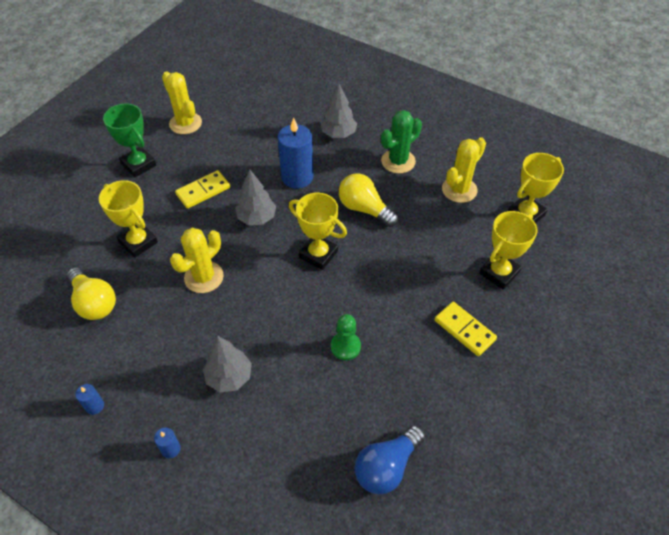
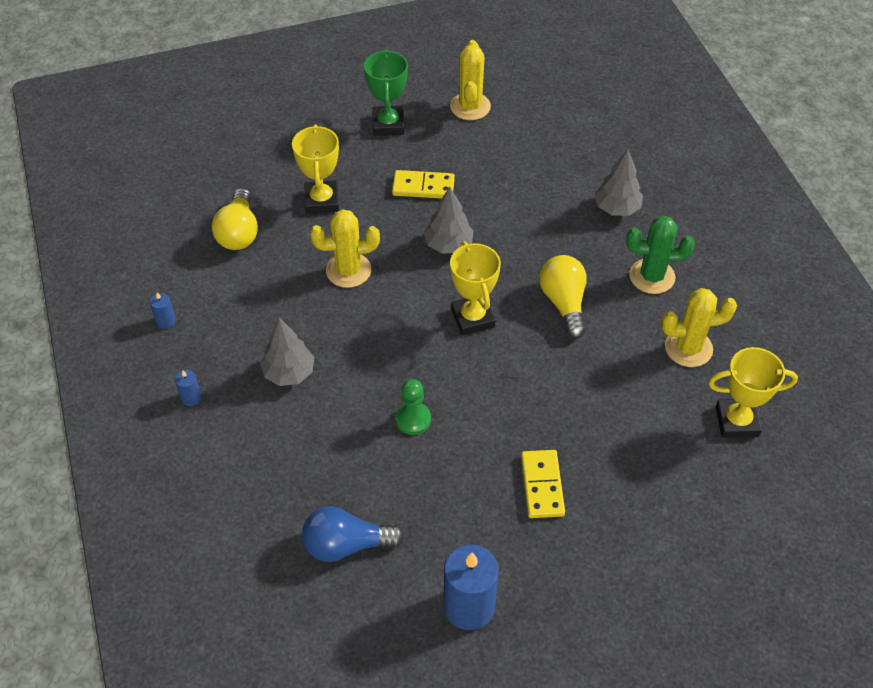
camera: 40 degrees right, 0 degrees up
blue candle [278,118,314,189] -> blue candle moved to [444,545,498,630]
yellow trophy [479,211,537,289] -> none

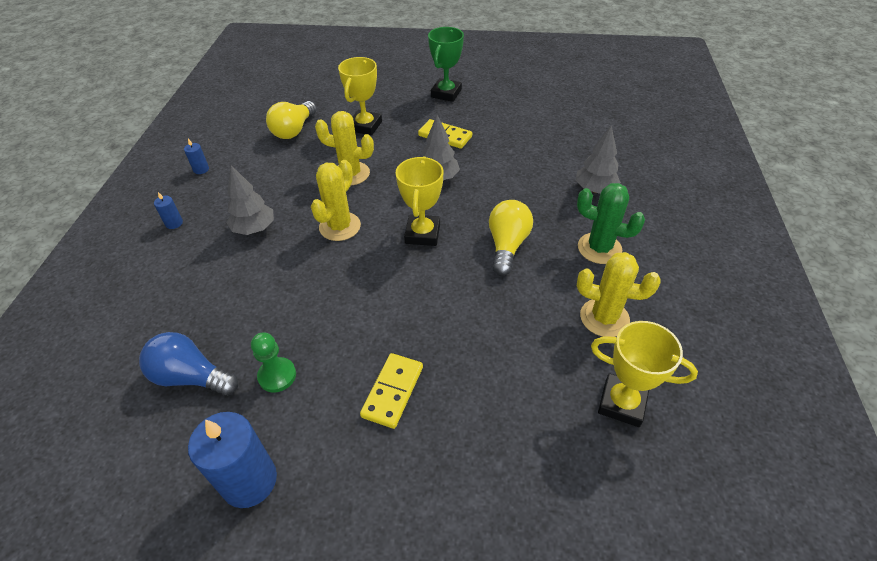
camera: 25 degrees right, 5 degrees down
green pawn [395,379,431,435] -> green pawn moved to [251,332,296,392]
yellow cactus [450,40,491,120] -> yellow cactus moved to [311,160,361,241]

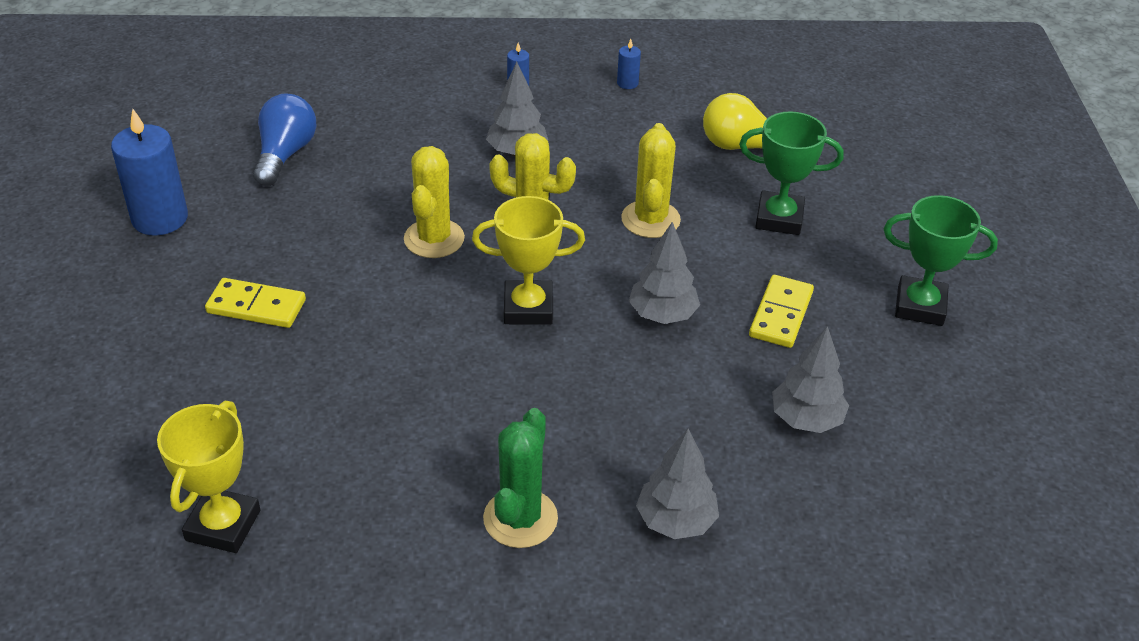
camera: 80 degrees right, 5 degrees down
green pawn [251,332,296,392] -> none
yellow trophy [338,57,382,136] -> green trophy [739,111,844,235]
yellow light bulb [489,200,533,276] -> none
yellow cactus [577,252,661,337] -> yellow cactus moved to [404,146,465,258]
none -> grey tree [772,326,849,433]

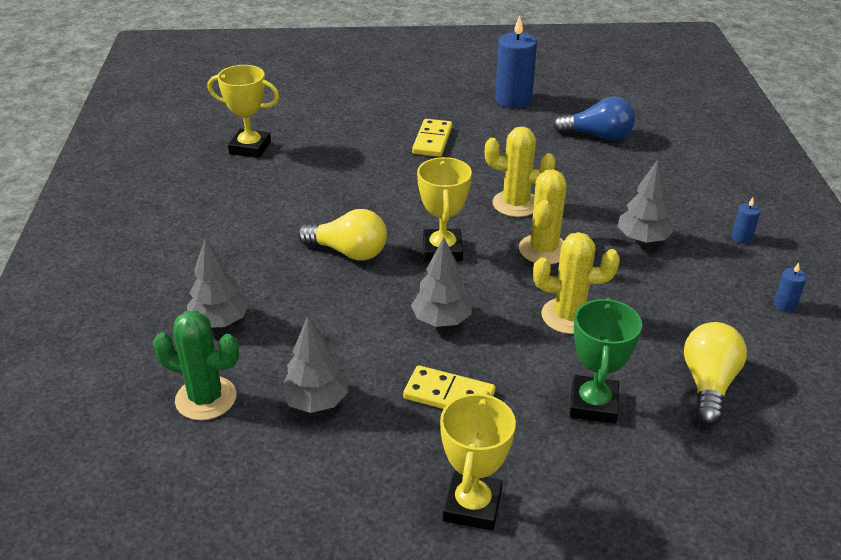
camera: 90 degrees right, 5 degrees down
green cactus [483,408,558,548] -> green cactus moved to [153,311,239,420]
green trophy [884,195,998,326] -> yellow trophy [440,391,516,531]
none -> yellow light bulb [298,209,387,261]

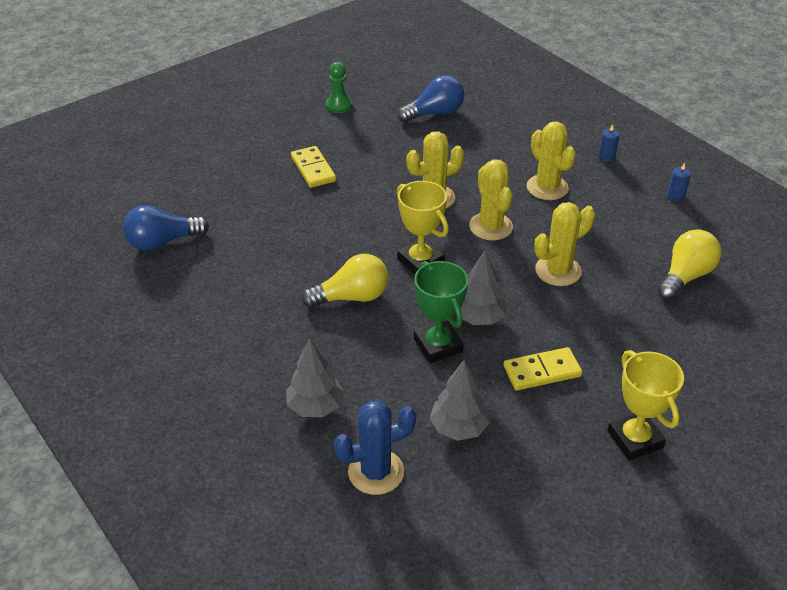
camera: 35 degrees left, 5 degrees up
green cactus [153,311,239,420] -> blue cactus [334,401,416,495]
yellow trophy [207,65,280,158] -> blue light bulb [123,205,209,251]
blue candle [495,15,537,108] -> green pawn [326,62,353,113]
green trophy [570,298,642,424] -> green trophy moved to [414,261,468,363]
grey tree [617,160,673,244] -> yellow cactus [527,122,576,200]
yellow light bulb [684,322,747,425] -> yellow light bulb turned 60 degrees clockwise [657,229,721,300]

